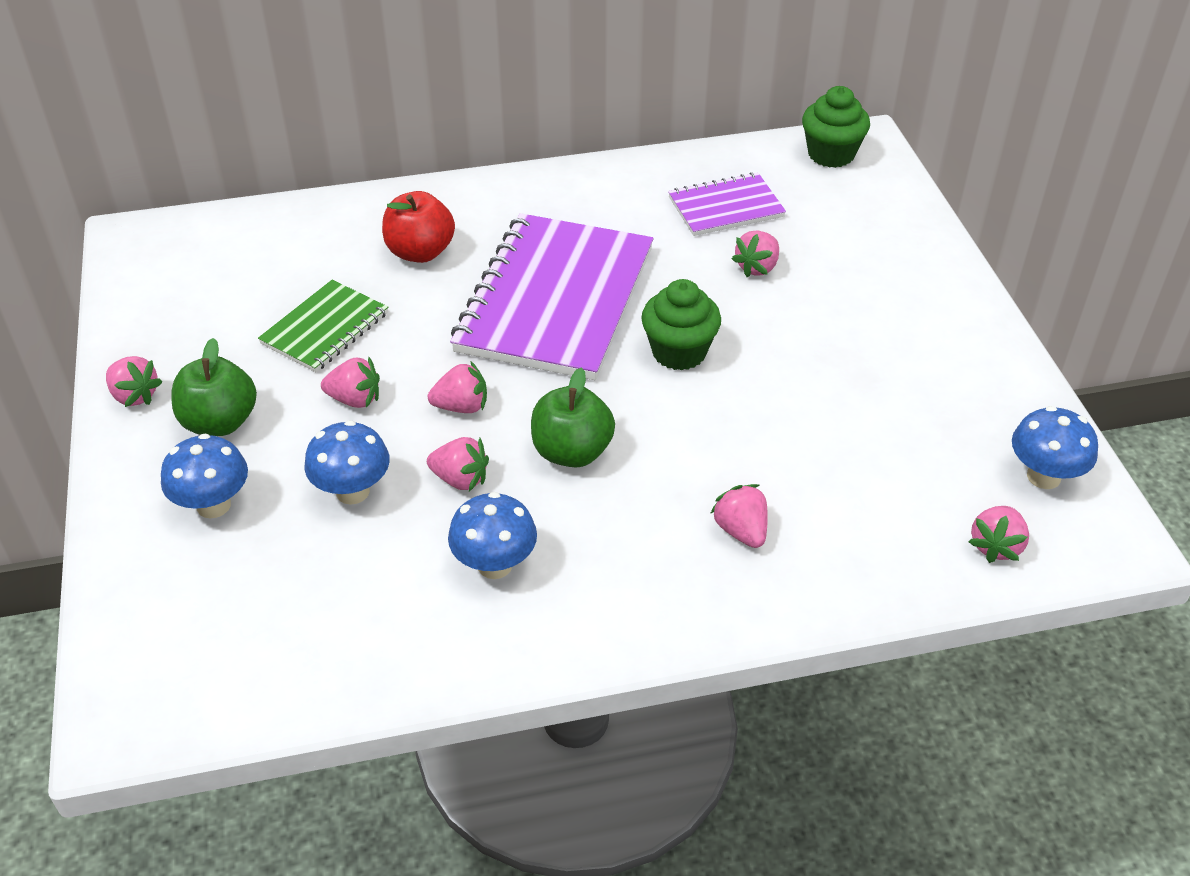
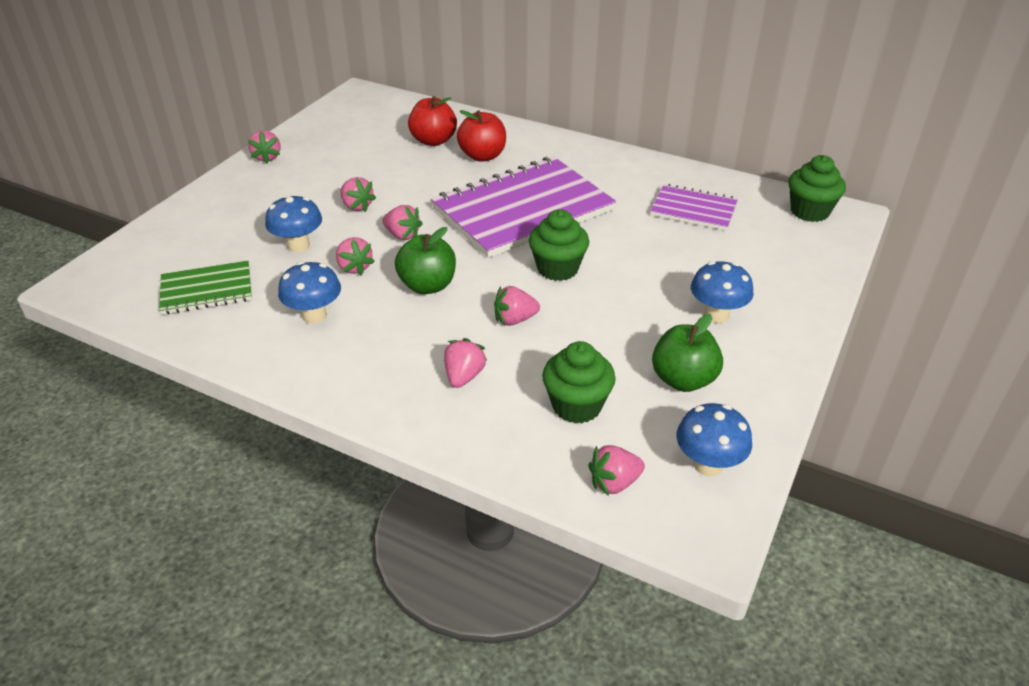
camera: 40 degrees right, 5 degrees down
blue mushroom [161,434,248,519] -> blue mushroom moved to [691,261,754,323]
green apple [171,338,257,436] -> green apple moved to [652,314,723,392]
green notebook [258,280,388,372] -> green notebook moved to [159,261,252,315]
pink strawberry [732,231,779,277] -> pink strawberry moved to [494,286,540,326]
none -> red apple [408,96,457,146]
none -> green cupcake [542,341,616,424]

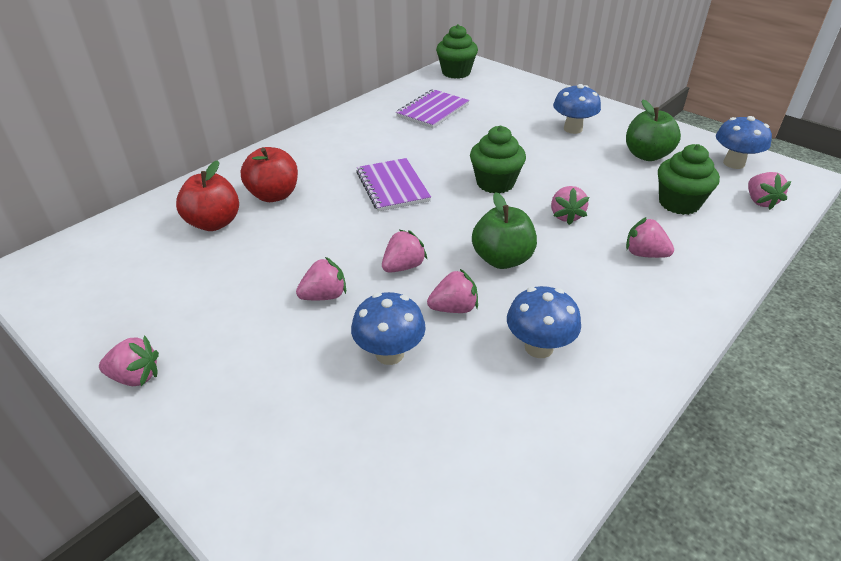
camera: 75 degrees left, 0 degrees up
green notebook [159,261,252,315] -> none
purple notebook [431,157,616,258] -> purple notebook [356,158,431,212], size x0.51

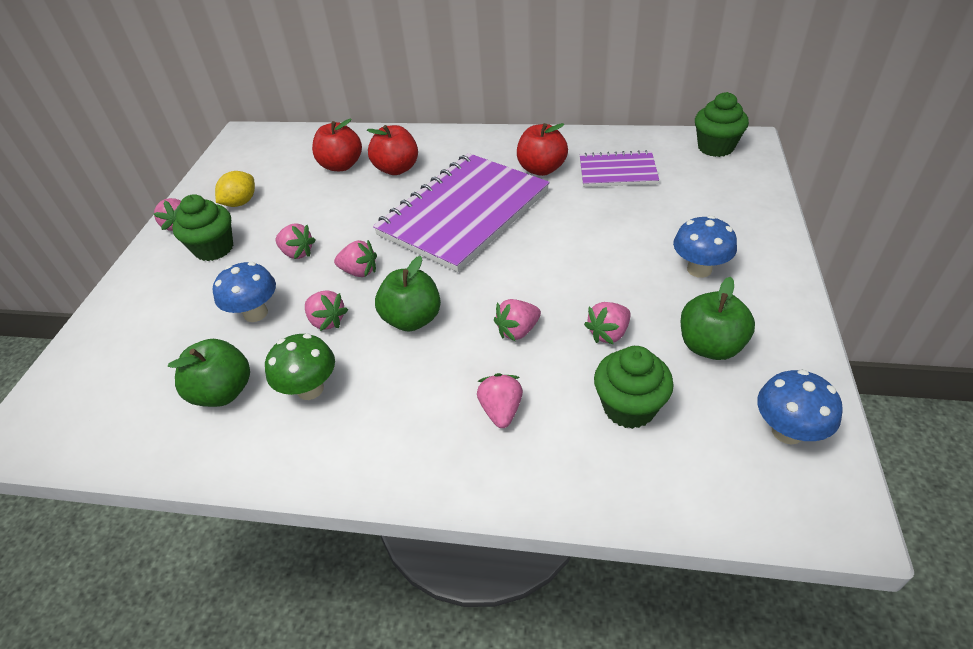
camera: 60 degrees right, 5 degrees up
purple notebook [356,158,431,212] -> purple notebook [373,153,550,272], size x1.96
green cupcake [470,126,526,194] -> green cupcake moved to [172,194,233,261]
blue mushroom [507,286,581,358] -> green mushroom [265,334,335,400]
pink strawberry [748,172,791,210] -> pink strawberry moved to [584,302,631,345]
none -> green apple [168,339,250,407]
none -> yellow lemon [215,171,255,207]
none -> red apple [517,123,568,176]

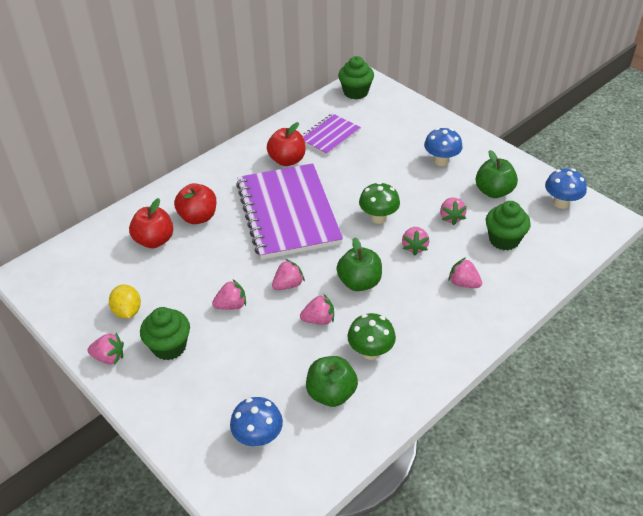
camera: 55 degrees left, 0 degrees up
blue mushroom [213,262,276,322] -> blue mushroom moved to [230,397,283,447]
none -> green mushroom [359,182,400,224]

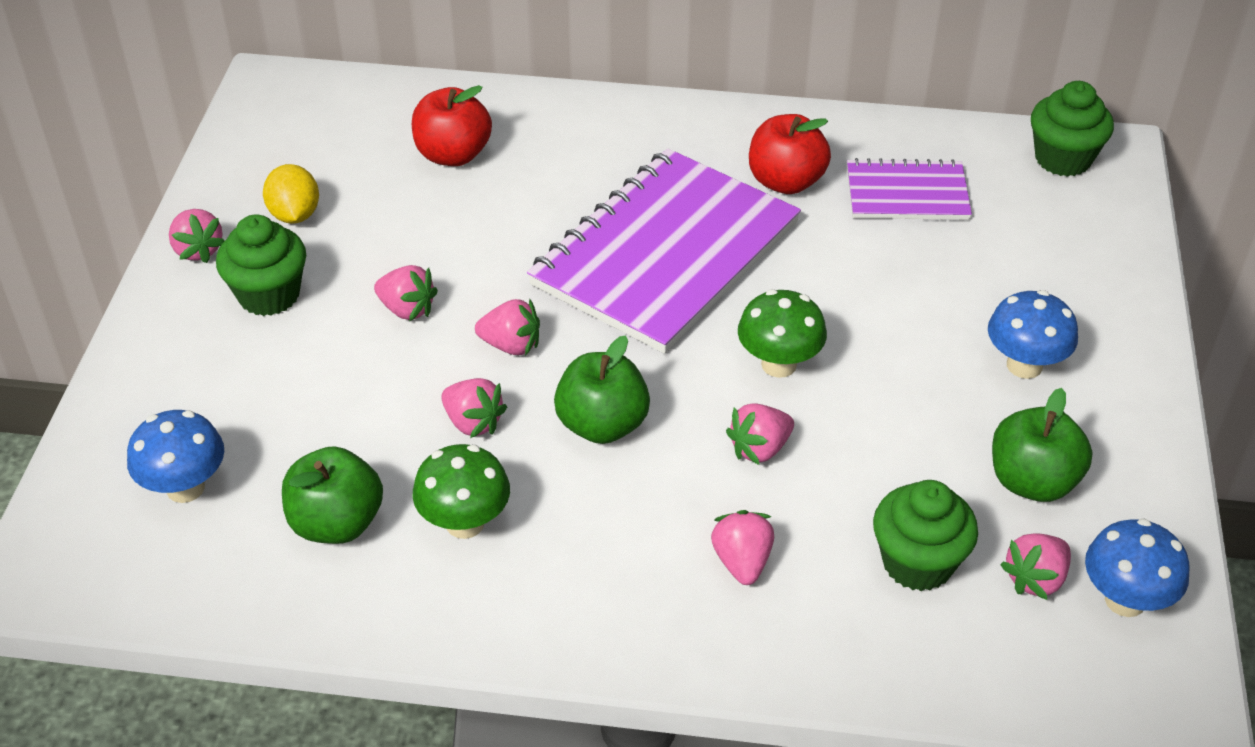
camera: 50 degrees right, 0 degrees up
yellow lemon [109,284,141,319] -> yellow lemon turned 45 degrees counterclockwise [263,164,319,224]
red apple [174,183,217,224] -> none
pink strawberry [440,198,467,225] -> pink strawberry moved to [1000,533,1071,600]

